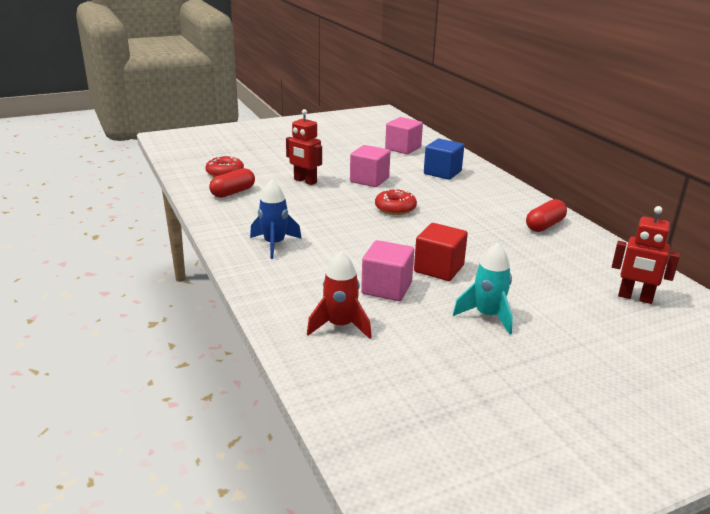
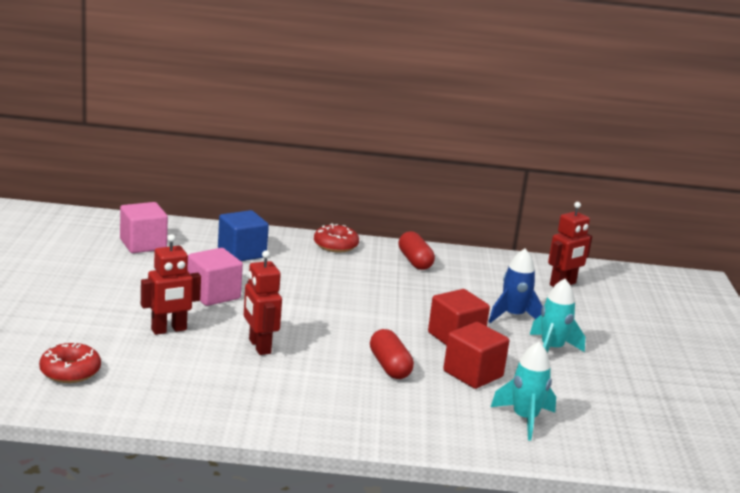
camera: 65 degrees left, 5 degrees down
red capsule [209,168,255,198] -> red capsule moved to [370,329,414,379]
blue rocket [250,180,302,259] -> blue rocket moved to [489,249,542,323]
red rocket [307,251,372,339] -> turquoise rocket [491,342,556,441]
pink cube [361,240,414,301] -> red cube [443,322,509,389]
red donut [375,188,417,215] -> red donut moved to [314,224,359,252]
none -> red robot [244,250,282,355]

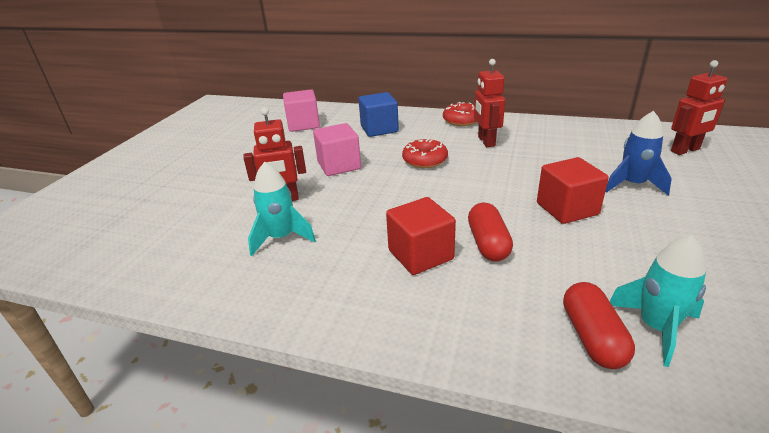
camera: 20 degrees right, 10 degrees up
red donut [39,343,101,383] -> red donut moved to [402,139,448,168]
red robot [244,250,282,355] -> red robot moved to [474,59,505,147]
red capsule [398,231,435,270] -> red capsule moved to [563,282,635,369]
red cube [443,322,509,389] -> red cube moved to [386,197,456,275]
turquoise rocket [530,279,585,352] -> turquoise rocket moved to [248,162,316,256]

